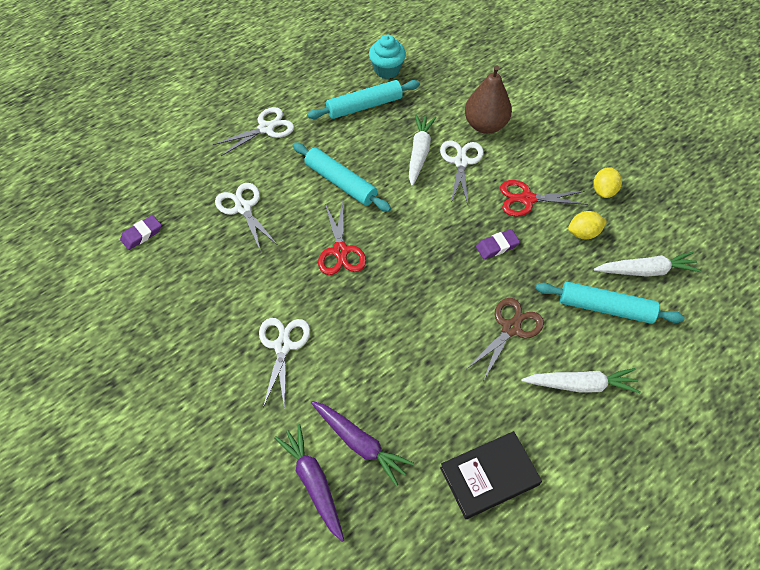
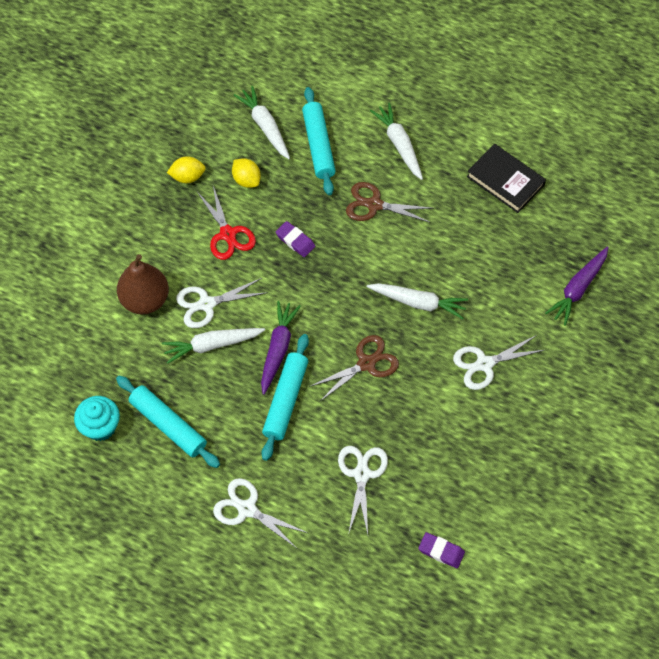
camera: 115 degrees left, 5 degrees up
white scissors [215,183,277,252] -> white scissors turned 150 degrees clockwise [338,446,388,535]
purple carrot [311,401,414,486] -> purple carrot moved to [261,301,301,395]
red scissors [318,201,366,275] -> brown scissors [309,335,399,402]
none -> white carrot [367,283,468,319]

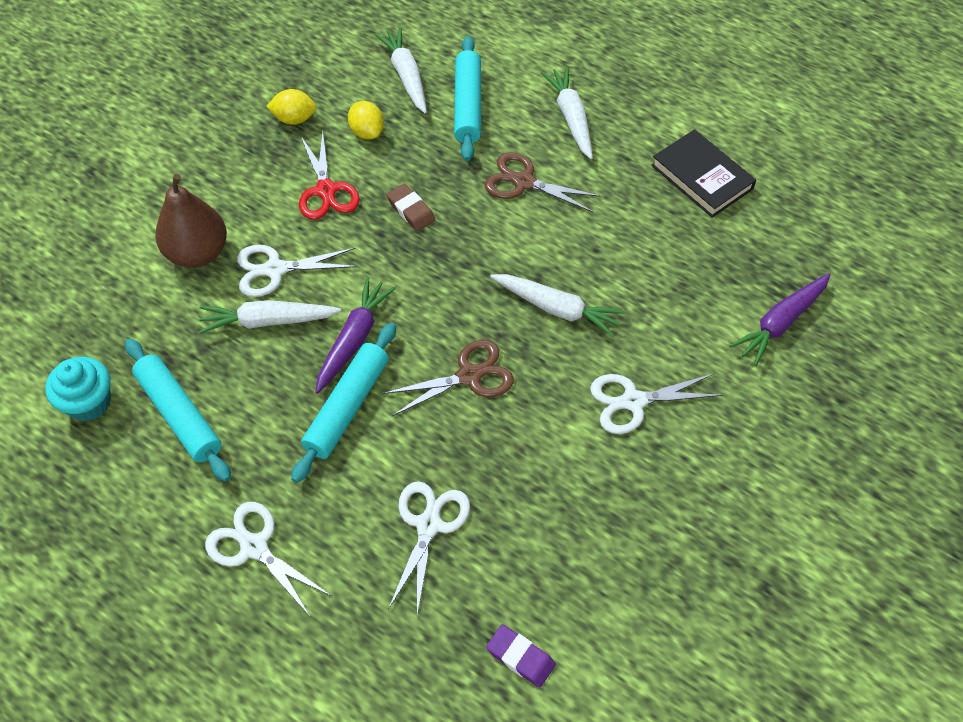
camera: 10 degrees right, 5 degrees down
purple eraser [276,221,315,257] -> brown eraser [387,184,435,231]

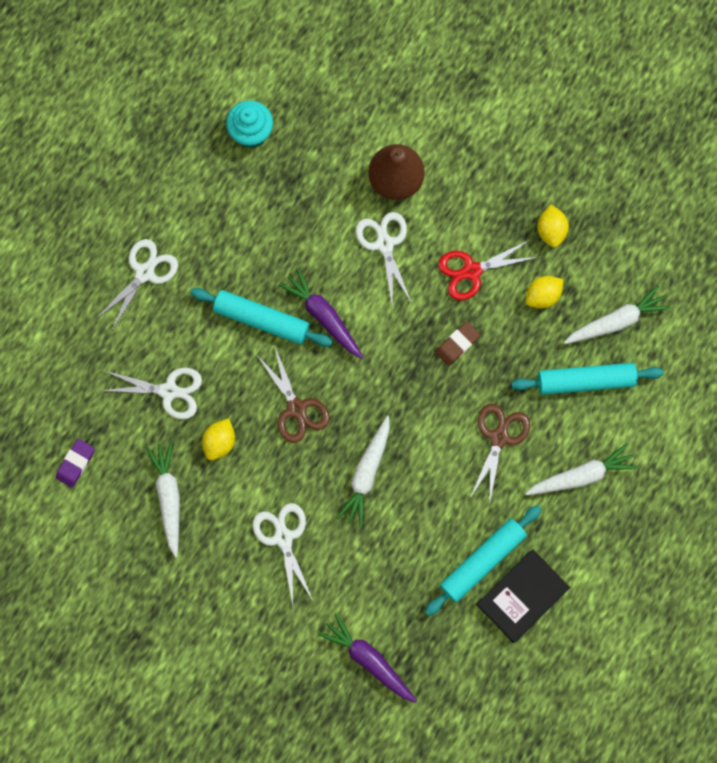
camera: 85 degrees right, 20 degrees up
turquoise rolling pin [125,338,231,482] -> turquoise rolling pin moved to [425,505,541,616]
white carrot [199,300,341,334] -> white carrot moved to [146,442,180,558]
purple carrot [316,277,396,394] -> purple carrot turned 150 degrees counterclockwise [279,268,364,359]
none -> yellow lemon [202,419,235,460]

